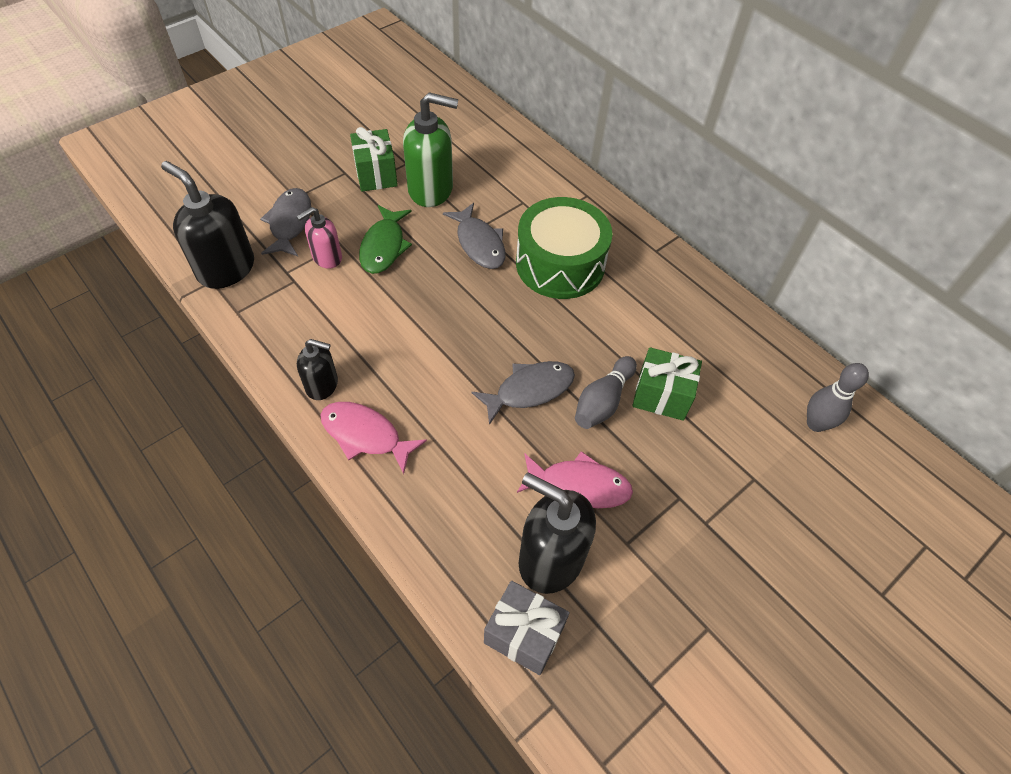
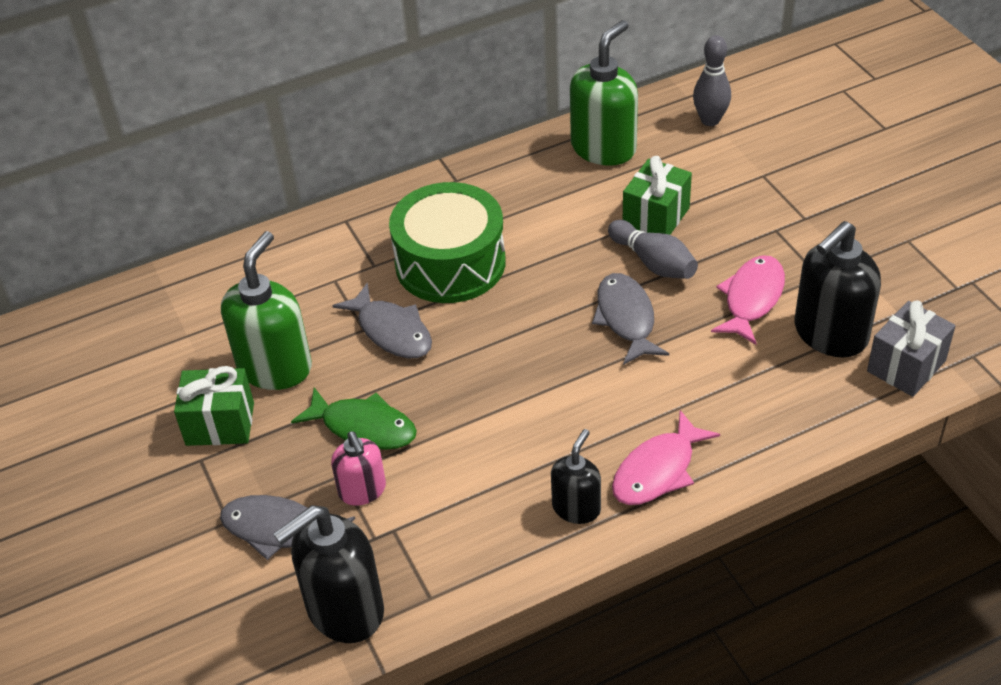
camera: 70 degrees left, 10 degrees down
grey fish [443,203,506,269] -> grey fish turned 60 degrees clockwise [333,282,432,358]
none -> green soap dispenser [570,20,638,166]

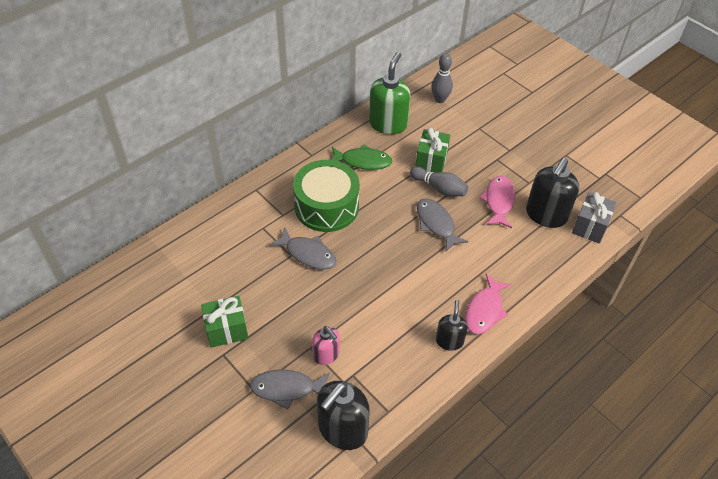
camera: 20 degrees left, 5 degrees up
green soap dispenser [221,231,312,390] -> none
green fish [291,387,417,450] -> green fish moved to [331,144,393,170]

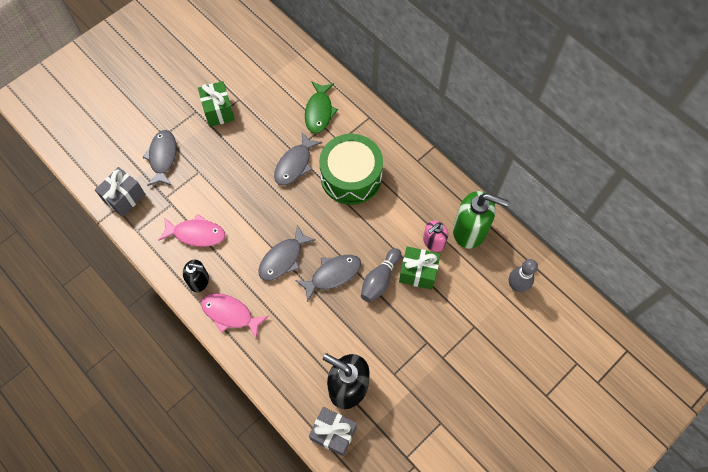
camera: 90 degrees right, 15 degrees up
pink soap dispenser [312,326,340,365] -> pink soap dispenser moved to [423,221,448,252]
black soap dispenser [317,381,370,450] -> grey gift [95,167,145,217]
green fish [331,144,393,170] -> green fish moved to [305,81,338,133]
pink fish [479,176,515,228] -> pink fish moved to [158,214,225,247]
none -> grey fish [258,225,316,281]

